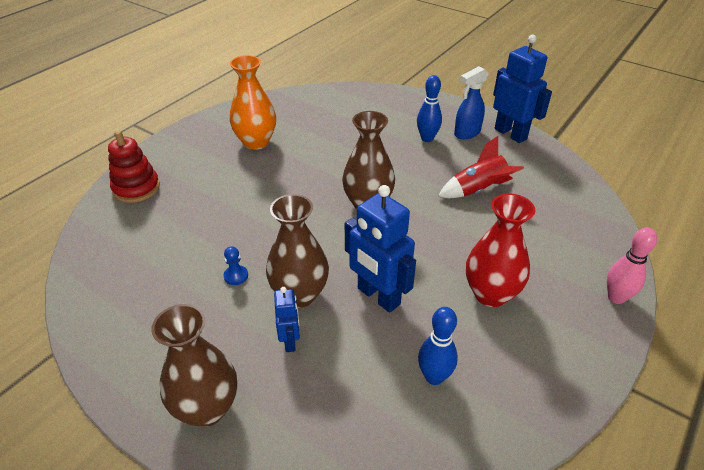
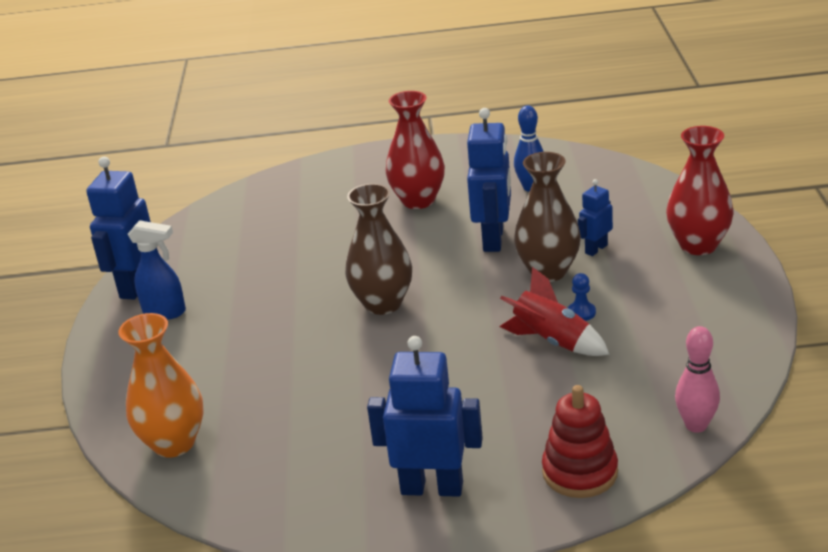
camera: 125 degrees left, 10 degrees down
brown vase [151,304,237,427] -> red vase [666,126,733,255]
orange vase [230,55,276,150] -> orange vase moved to [118,313,204,458]
blue bowling pin [417,75,442,142] -> none
red rocket [438,136,524,198] -> red rocket moved to [499,267,610,356]
pink bowling pin [607,228,657,304] -> pink bowling pin moved to [675,326,720,433]
none -> blue robot [367,336,483,497]

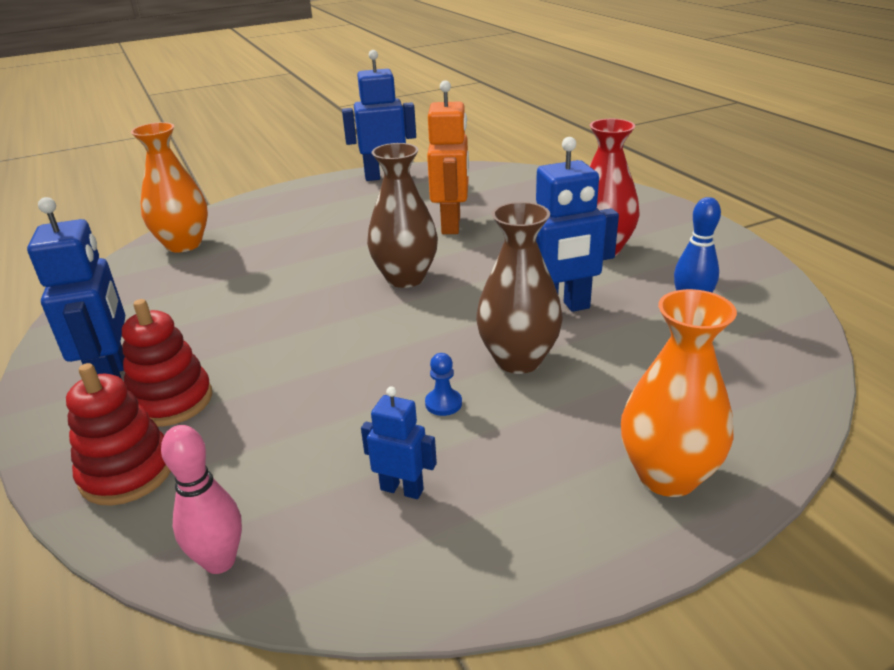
camera: 65 degrees right, 0 degrees up
blue spray bottle [128,220,186,320] -> none
red rocket [499,267,610,356] -> none
blue robot [578,179,613,256] -> blue robot moved to [361,386,437,499]
red vase [666,126,733,255] -> orange vase [621,289,737,497]
none -> red stacking toy [122,299,212,427]
none -> orange robot [427,80,469,234]

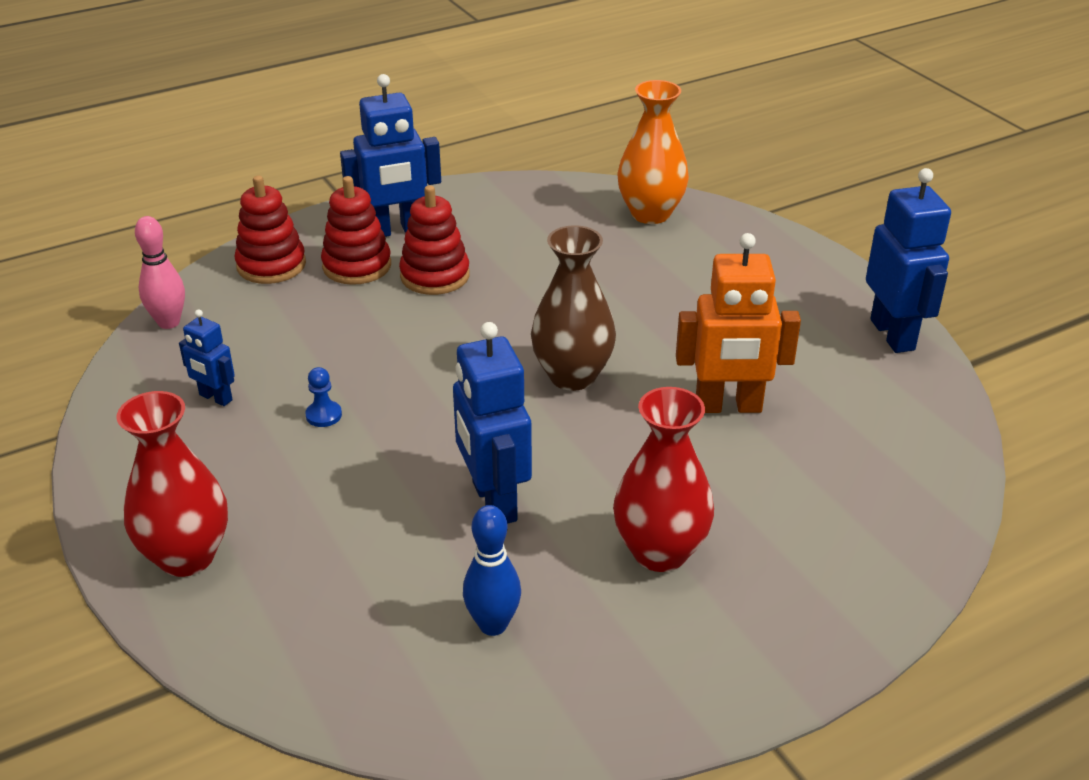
camera: 85 degrees right, 5 degrees up
blue robot [361,386,437,499] -> blue robot turned 105 degrees clockwise [179,309,235,406]
brown vase [476,202,563,374] -> none
orange vase [621,289,737,497] -> red vase [117,391,228,577]
none -> red stacking toy [399,185,470,295]

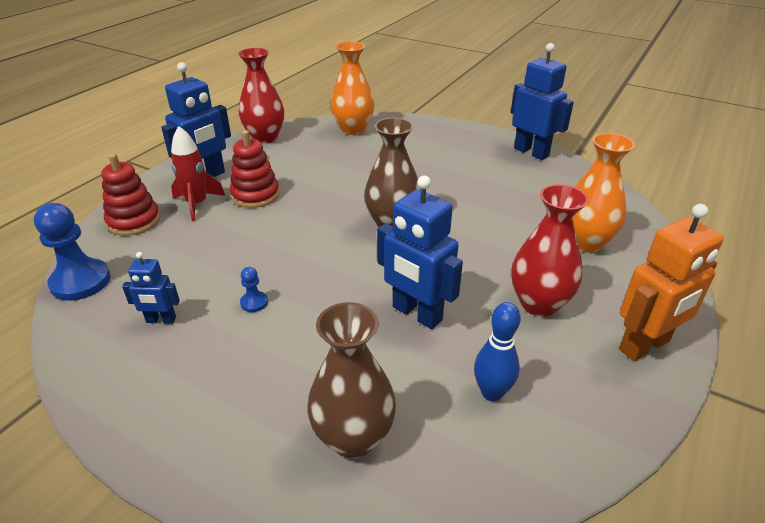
camera: 30 degrees left, 0 degrees up
red vase [117,391,228,577] -> red vase moved to [238,48,284,143]
pink bowling pin [135,216,185,329] -> blue pawn [34,203,111,301]
red stacking toy [321,176,391,285] -> red rocket [171,126,225,221]
orange robot [676,233,801,413] -> orange robot moved to [619,204,724,361]
none -> brown vase [307,302,396,458]
none -> orange vase [573,133,635,253]

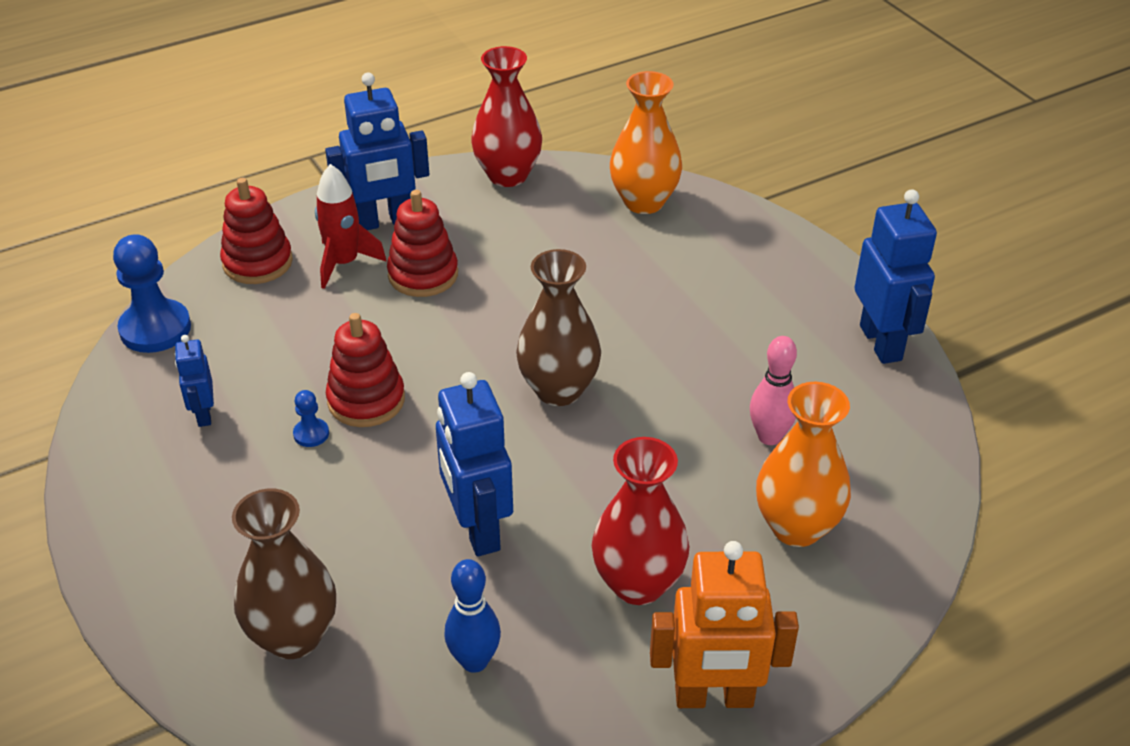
camera: 30 degrees right, 5 degrees up
blue robot [122,252,180,324] -> blue robot turned 45 degrees clockwise [175,335,214,427]
none -> red stacking toy [326,313,405,427]
none -> pink bowling pin [750,336,797,445]

